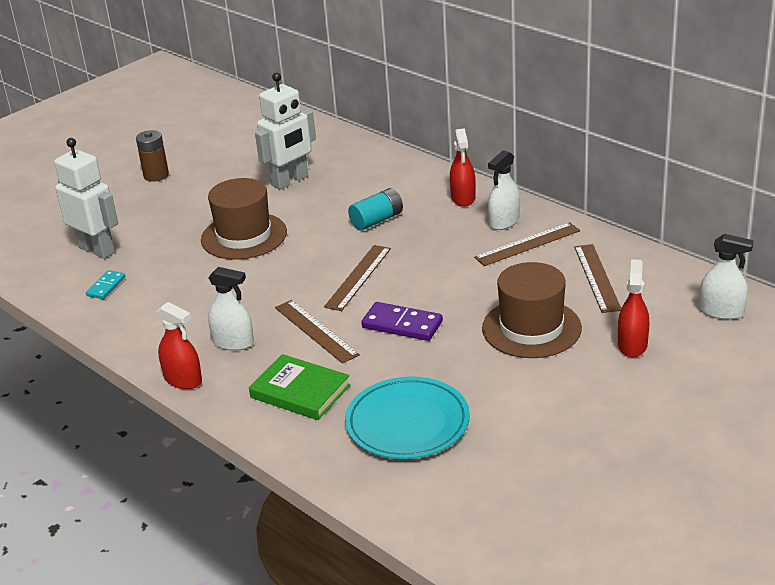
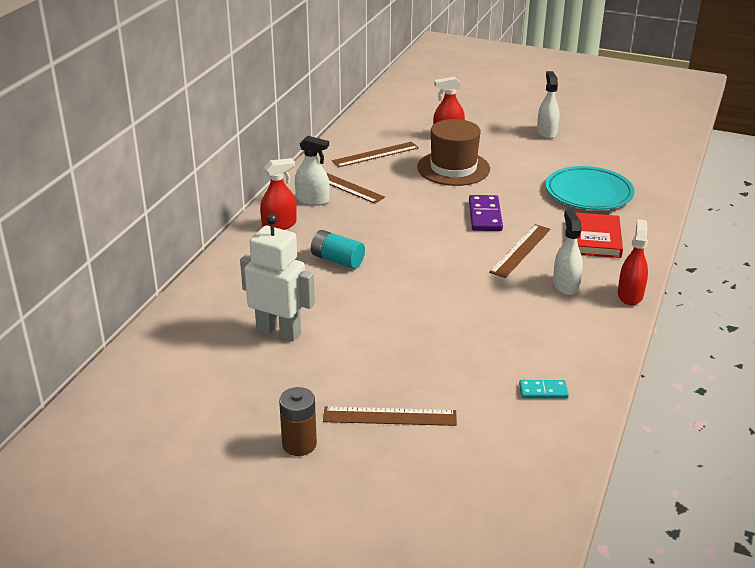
camera: 115 degrees left, 0 degrees up
white robot [54,138,118,259] -> none
brown hat [201,178,287,260] -> none
green book [249,354,350,420] -> red book [575,212,623,258]
brown ruler [324,245,391,311] -> brown ruler moved to [323,407,457,426]
white spray bottle [700,234,754,320] -> white spray bottle moved to [537,71,559,139]

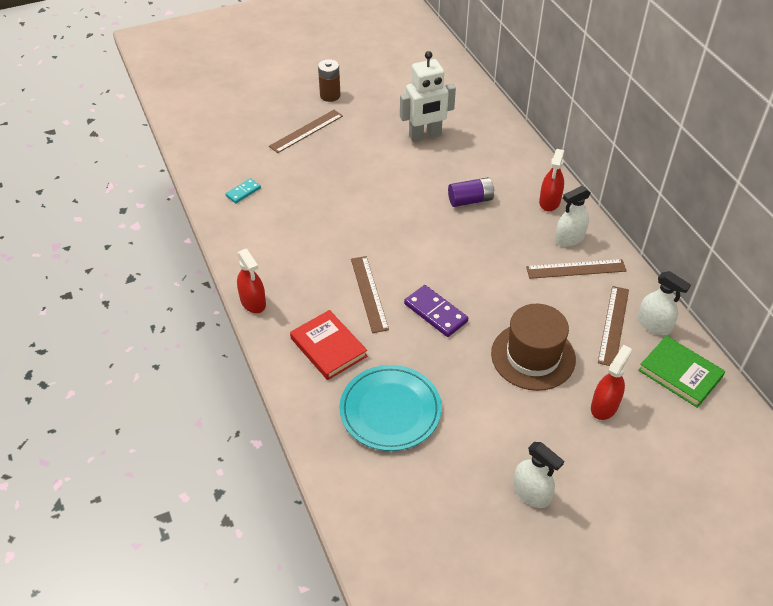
camera: 135 degrees right, 15 degrees up
turquoise battery [311,230,365,269] -> purple battery [448,177,494,207]
white spray bottle [553,210,583,295] -> white spray bottle moved to [638,271,691,335]
none -> green book [638,336,725,408]

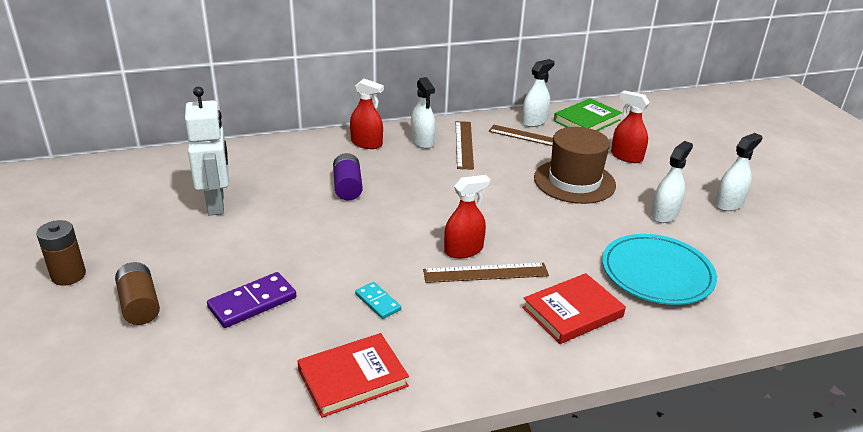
camera: 85 degrees left, 15 degrees down
turquoise domino [225,178,261,203] -> turquoise domino moved to [355,282,401,319]
red spray bottle [237,248,266,313] -> red spray bottle moved to [444,175,490,258]
brown ruler [269,110,343,153] -> brown battery [115,262,160,325]
purple domino [404,285,468,337] -> purple domino moved to [207,272,296,328]
none -> red book [297,333,409,418]
none -> white spray bottle [651,141,693,223]

